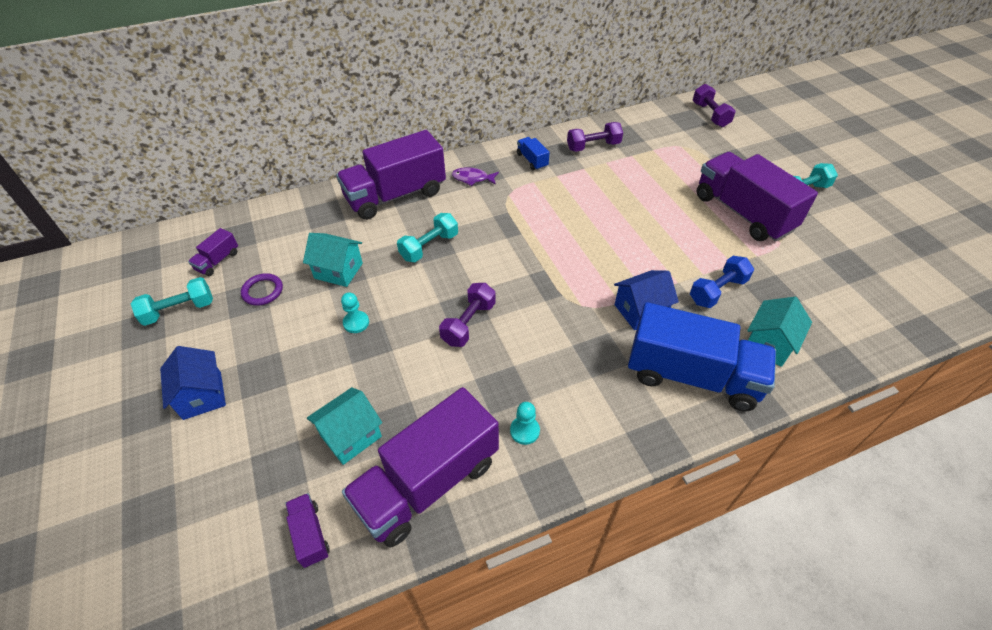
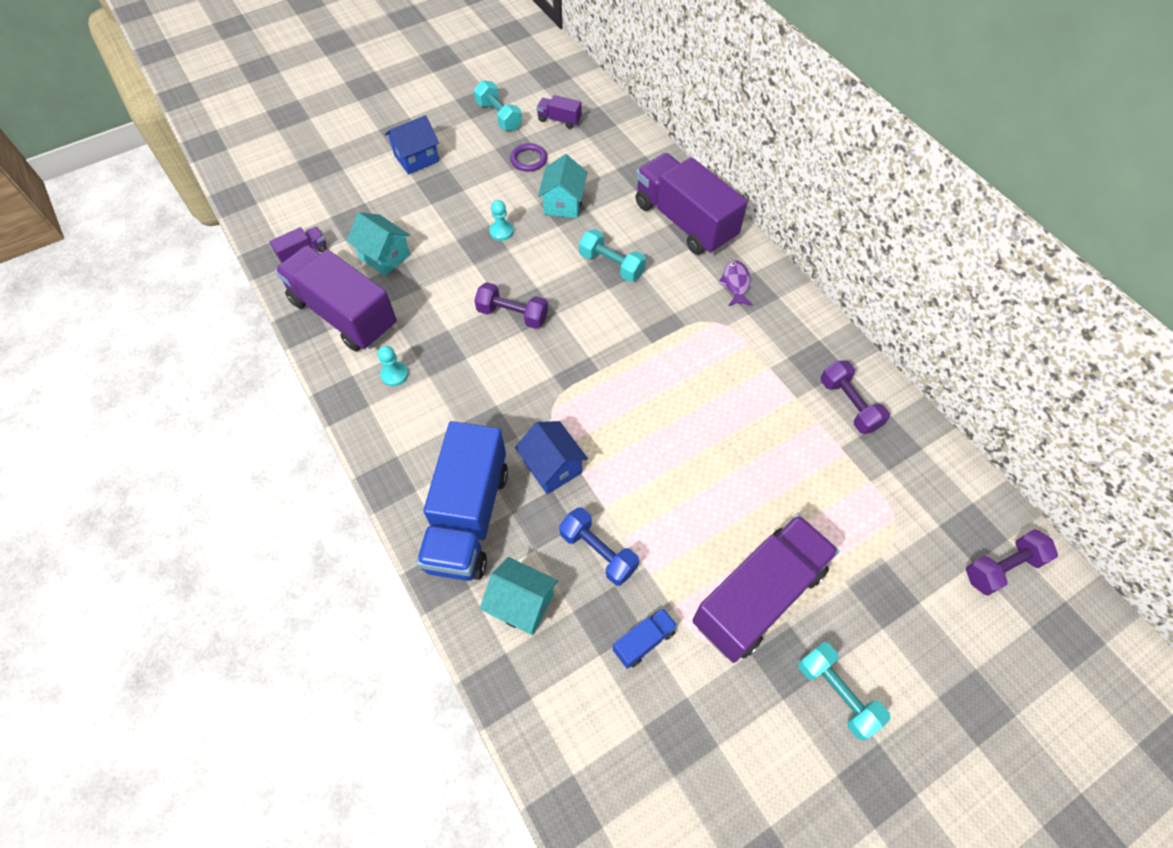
camera: 80 degrees right, 10 degrees up
blue truck [517,137,550,170] -> blue truck moved to [613,608,678,669]

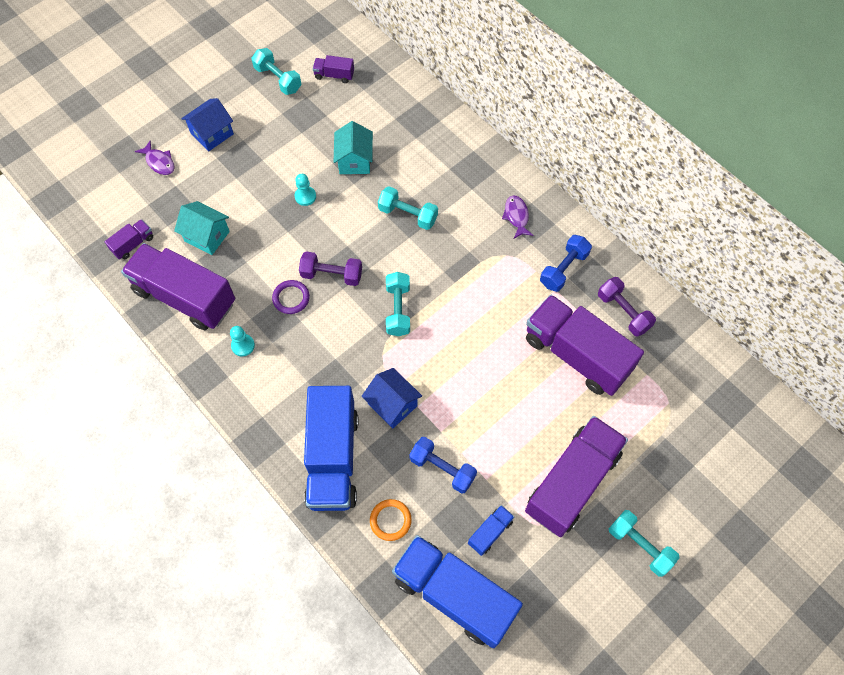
camera: 10 degrees left, 5 degrees up
turquoise house [480,557,558,635] -> orange ring [370,499,412,541]
purple ring [510,143,547,171] -> purple ring moved to [272,280,310,314]
purple truck [635,153,748,255] -> purple truck moved to [526,295,644,396]
purple dumbbell [966,529,1058,596] -> none
none -> purple fish [135,141,175,175]
none -> turquoise dumbbell [386,272,410,336]
none -> blue truck [392,535,523,648]
none -> blue dumbbell [540,235,592,292]

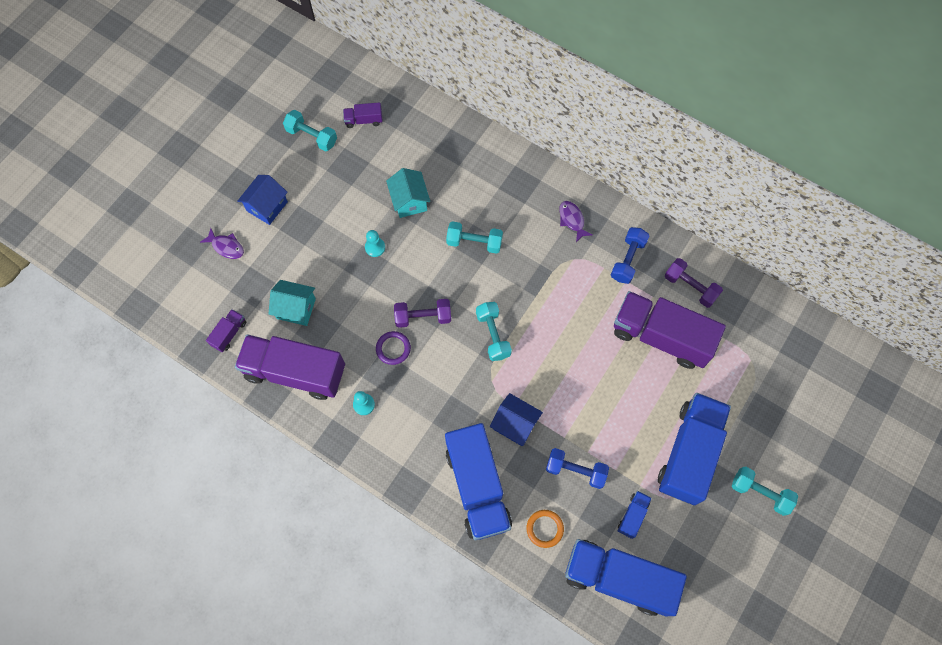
camera: 15 degrees left, 5 degrees up
purple truck [525,416,628,537] -> blue truck [658,393,731,505]

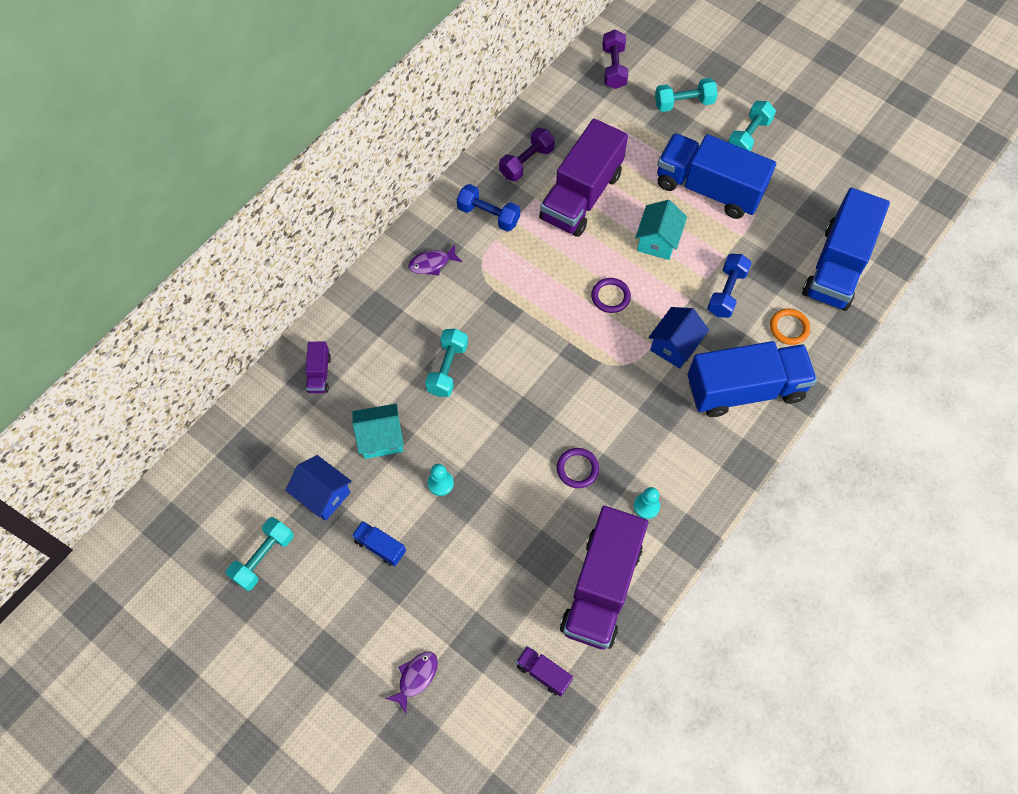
camera: 85 degrees left, 5 degrees down
blue house [237,175,288,225] -> blue house moved to [285,455,352,521]
turquoise house [268,280,316,326] -> turquoise house moved to [635,200,687,260]
purple truck [343,102,383,128] -> purple truck moved to [305,342,331,393]
purple dumbbell [394,299,451,328] -> purple dumbbell moved to [603,30,628,89]
turquoise dumbbell [476,302,512,361] -> turquoise dumbbell moved to [655,78,718,112]
blue truck [618,491,652,539] -> blue truck moved to [352,521,406,566]
none -> purple ring [591,278,631,313]

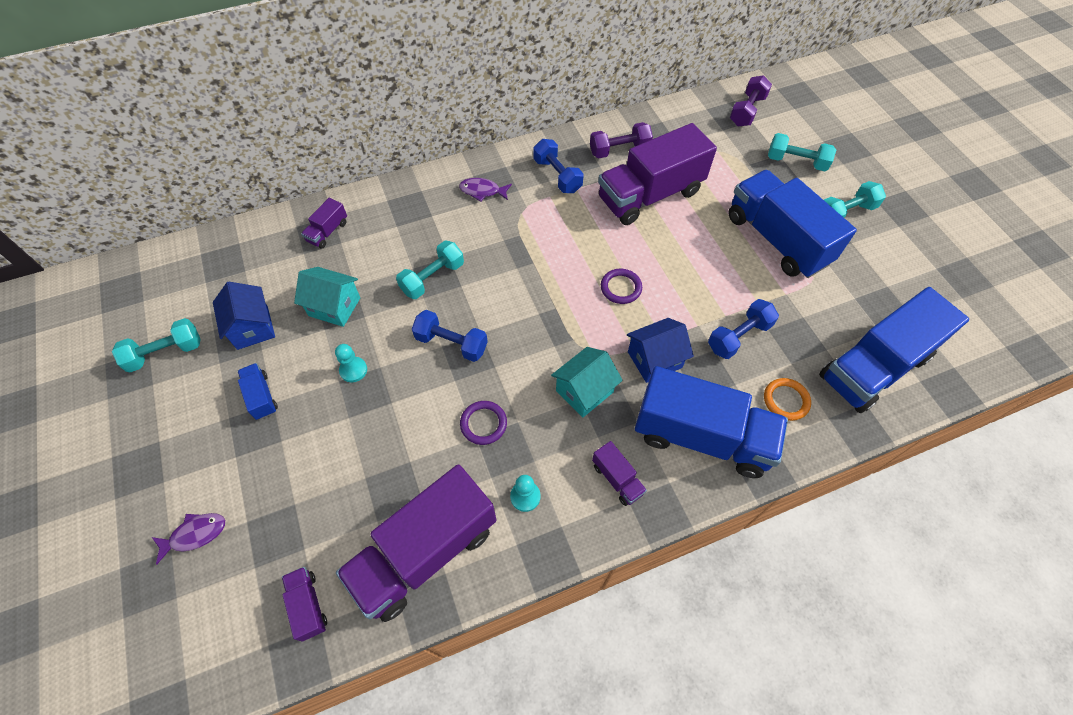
camera: 30 degrees right, 5 degrees down
turquoise house [635,200,687,260] -> turquoise house moved to [551,347,623,417]
none -> blue dumbbell [412,310,488,362]
none -> purple truck [592,441,647,506]

